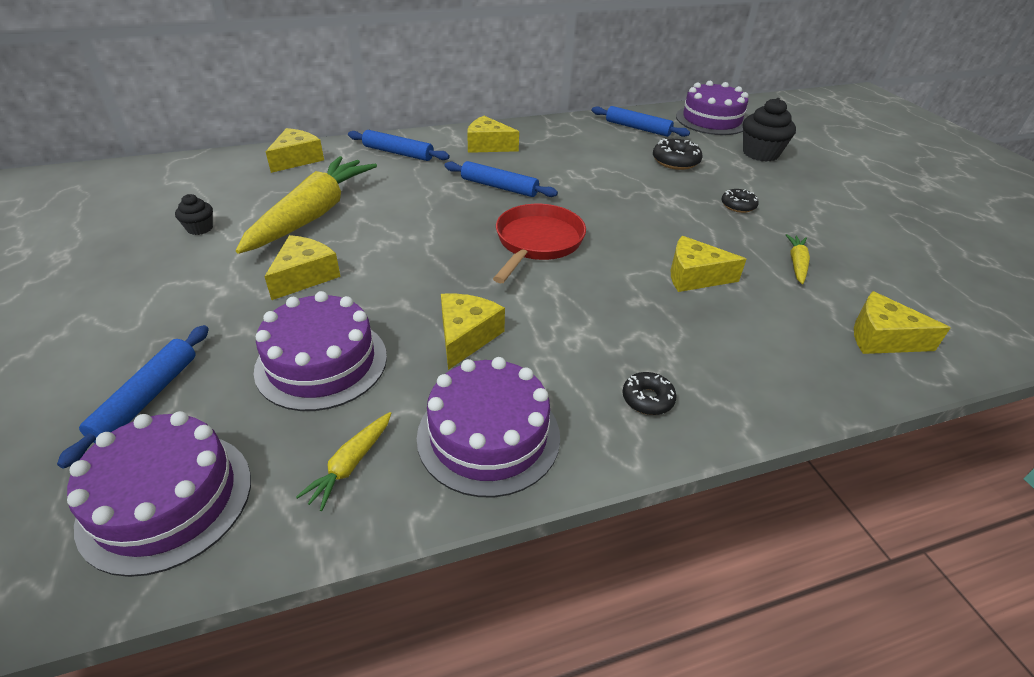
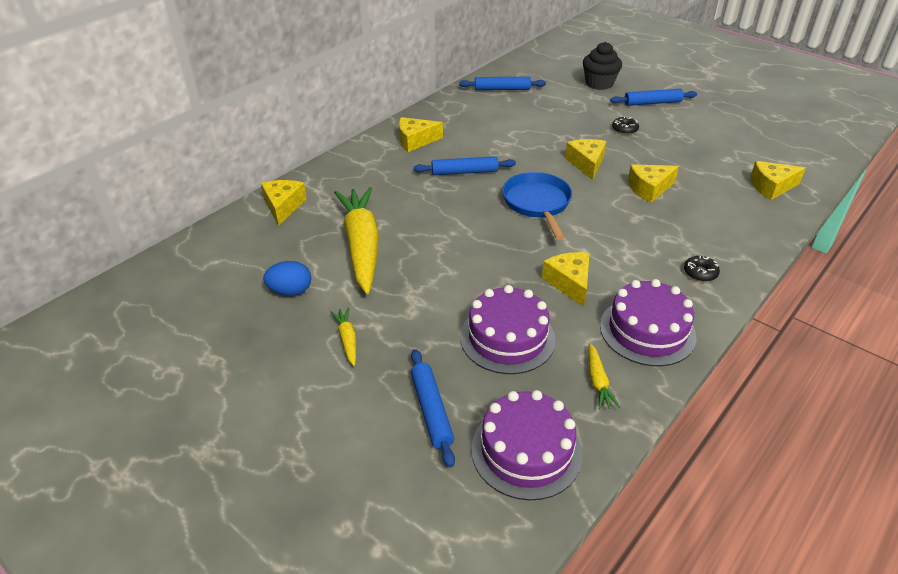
camera: 30 degrees left, 0 degrees up
black cupcake [175,194,213,235] -> blue egg [263,261,311,296]
yellow cheese [264,235,341,300] -> yellow cheese moved to [565,139,606,180]
blue rolling pin [348,130,450,161] -> blue rolling pin moved to [610,89,697,106]
red pan [493,204,586,283] -> blue pan [502,172,572,240]
black donut [653,138,702,170] -> none
purple cake [676,81,749,135] -> none
yellow carrot [786,234,810,284] -> yellow carrot moved to [330,307,356,366]

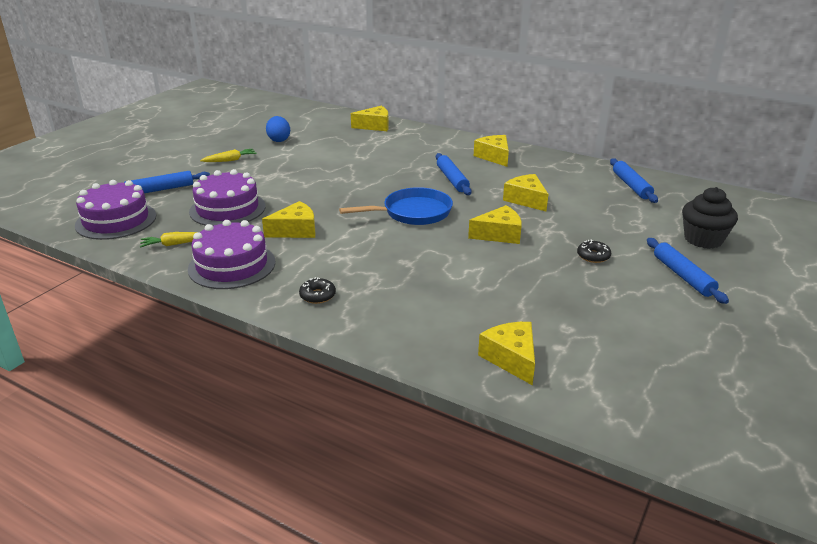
camera: 80 degrees right, 10 degrees down
yellow carrot [334,187,379,294] -> none
yellow cheese [628,164,679,203] -> yellow cheese moved to [503,174,548,212]

